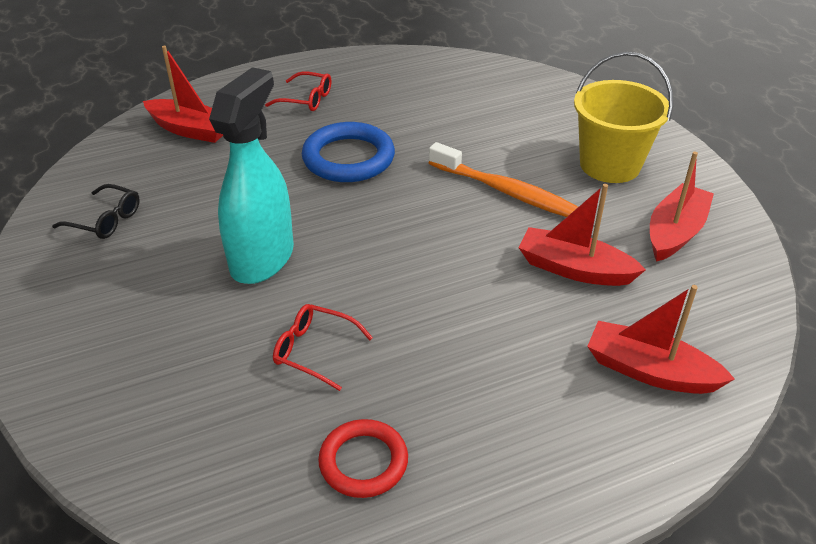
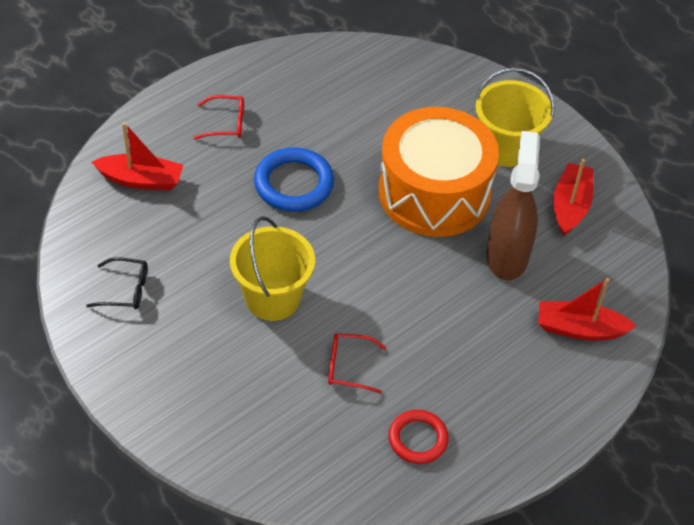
camera: 20 degrees left, 10 degrees up
turquoise spray bottle [209,67,294,284] -> yellow bucket [230,216,315,321]
orange toothbrush [429,142,578,217] -> orange drum [379,107,499,237]
red boat [519,184,646,286] -> brown spray bottle [487,131,540,280]

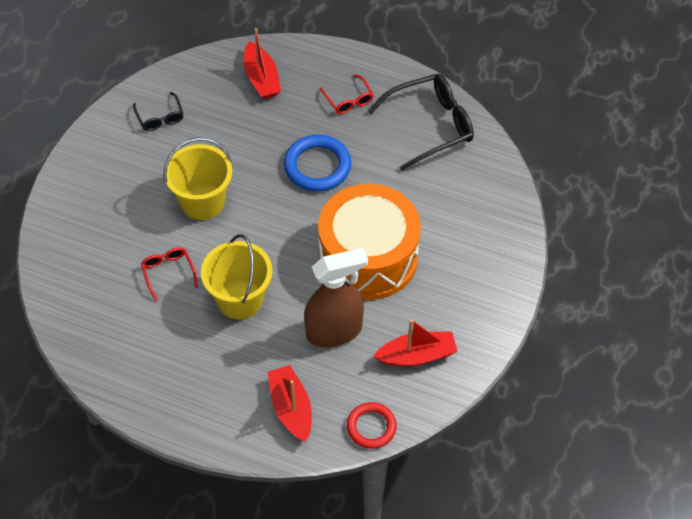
camera: 65 degrees right, 5 degrees up
red ring [388,410,449,464] -> red ring moved to [347,402,397,449]
yellow bucket [475,68,555,167] -> yellow bucket moved to [201,234,273,319]
none -> black glasses [368,74,474,171]

